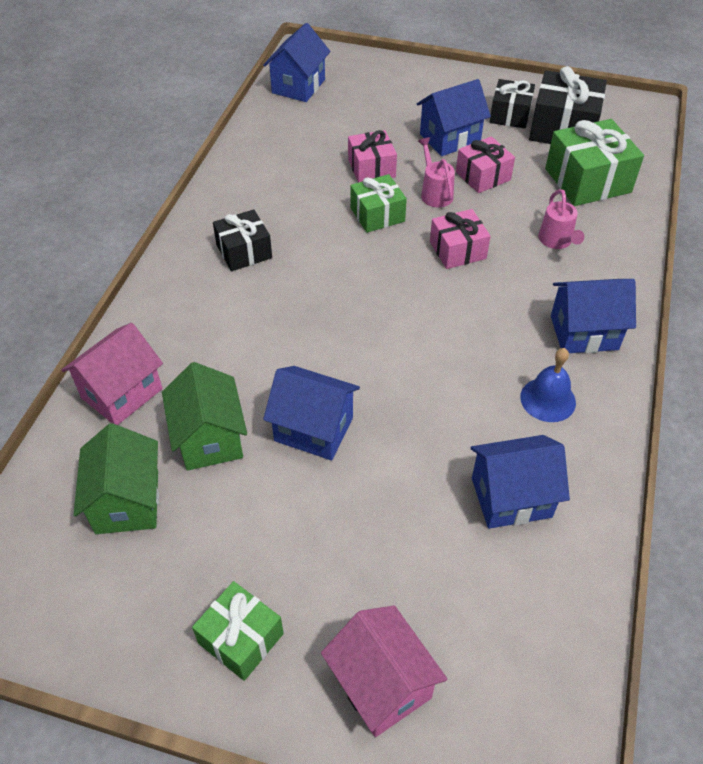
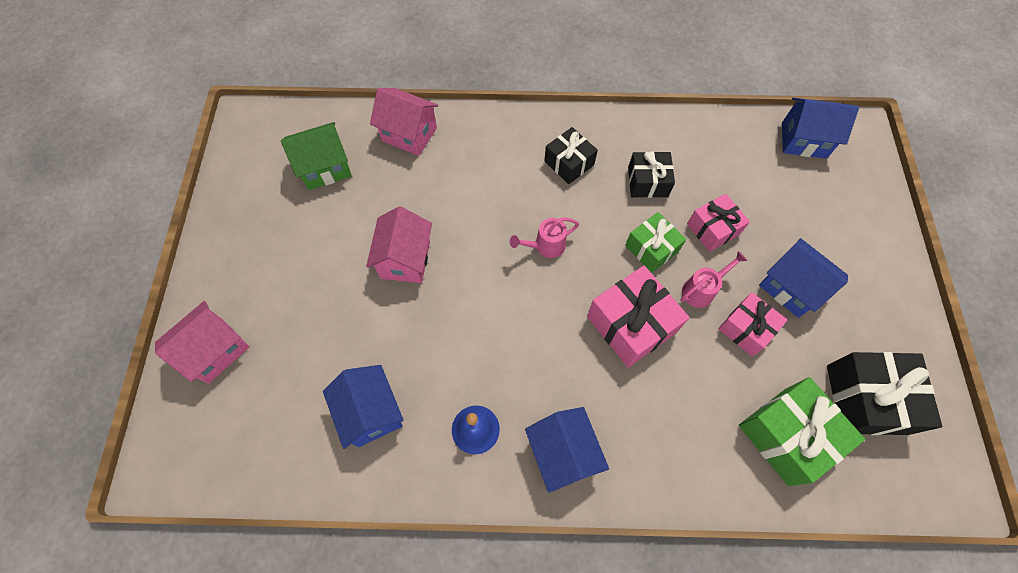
camera: 75 degrees right, 15 degrees up
green house [162,362,247,471] -> none
green gift [192,581,284,681] -> none
blue house [263,366,360,460] -> pink house [366,206,432,283]
pink gift [430,209,491,269] -> pink gift [587,266,690,368], size x1.59
black gift [490,79,535,129] -> black gift moved to [628,152,675,198]
pink watering can [538,189,584,249] -> pink watering can moved to [510,217,579,258]

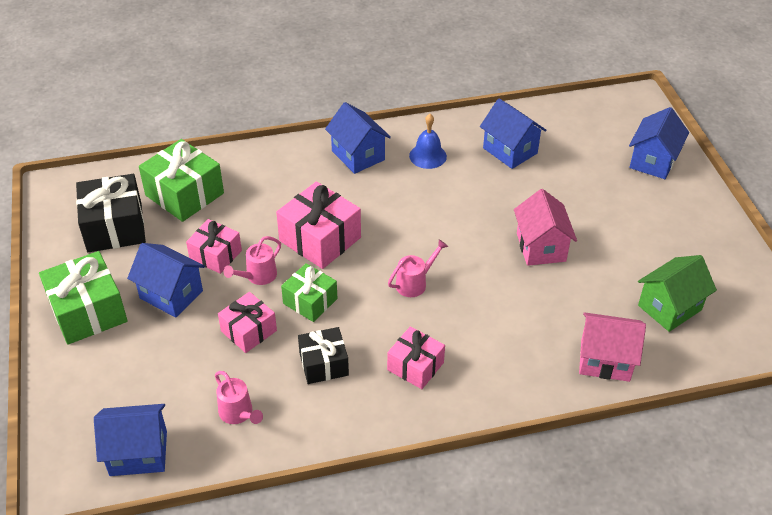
camera: 165 degrees right, 20 degrees down
pink house [155,301,249,384] -> blue house [629,107,689,179]
black gift [544,127,598,184] -> pink gift [387,326,445,389]
none -> green gift [39,251,128,345]
none -> pink watering can [215,371,263,424]

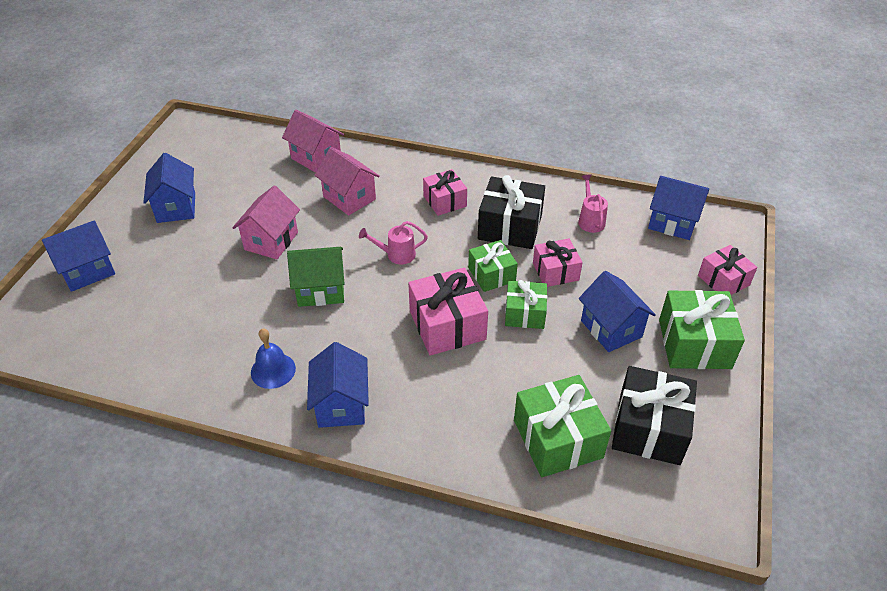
camera: 150 degrees left, 0 degrees up
pink gift [186,219,242,274] -> pink gift moved to [698,245,757,295]
pink watering can [224,236,281,285] -> green gift [505,280,547,329]
black gift [298,327,349,384] -> black gift [478,175,545,249], size x1.59
blue house [480,99,547,169] -> blue house moved to [143,153,195,223]
green house [638,255,717,332] -> green house moved to [287,247,345,307]
none -> pink house [315,147,380,216]

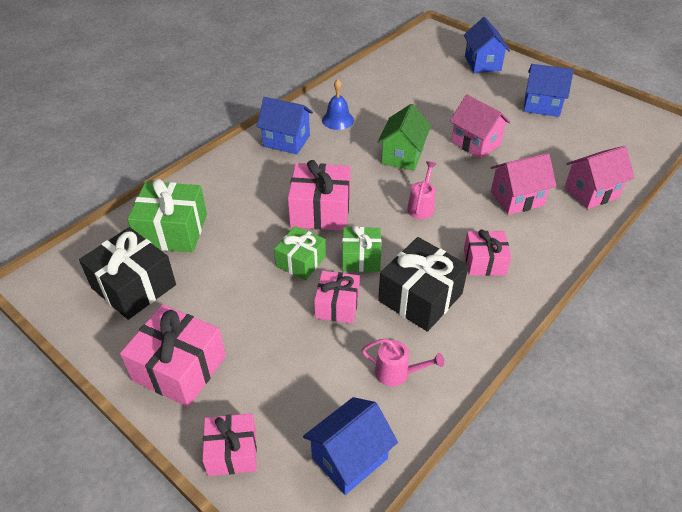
camera: 115 degrees right, 0 degrees up
blue house [579,271,656,352] -> none
green gift [659,290,745,369] -> pink gift [120,304,226,407]

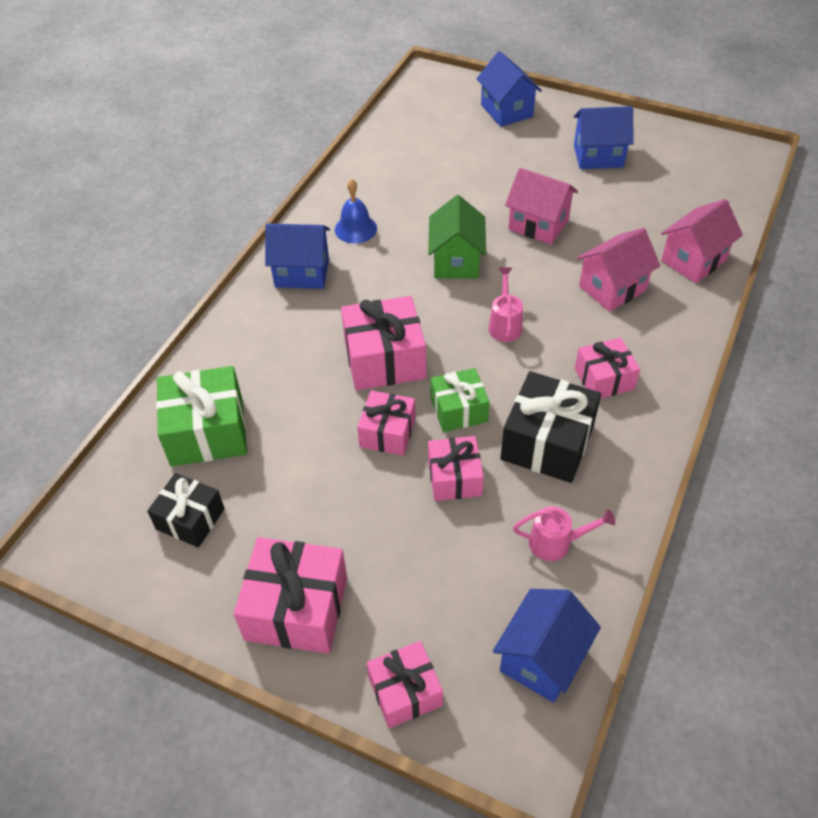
camera: 15 degrees left, 5 degrees up
black gift [79,227,176,320] -> black gift [147,473,225,547], size x0.63
green gift [274,226,326,280] -> pink gift [357,390,416,456]

